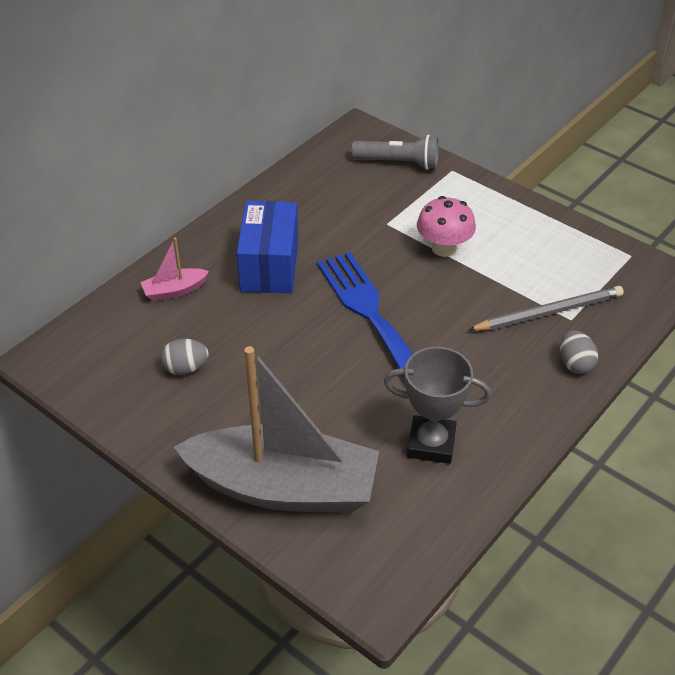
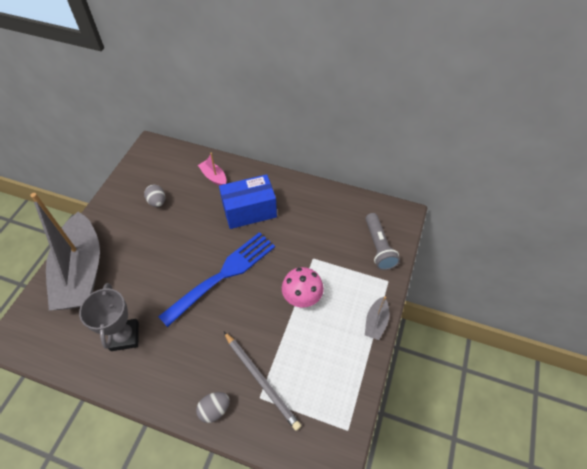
camera: 70 degrees right, 10 degrees up
none -> grey boat [365,296,389,340]

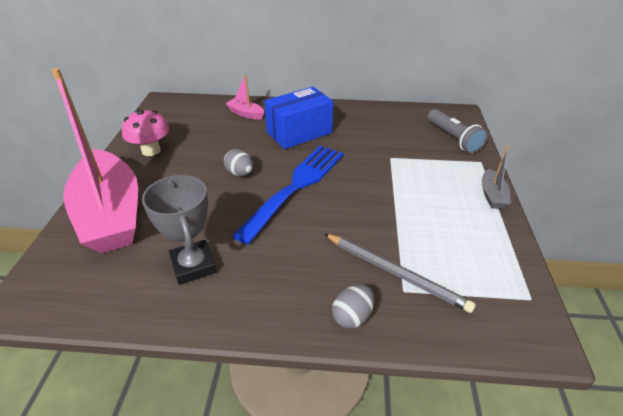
camera: 15 degrees left, 15 degrees down
grey boat [30,193,100,311] -> pink boat [51,68,138,253]
grey egg [144,185,165,207] -> grey egg moved to [224,149,253,176]
pink mushroom [282,267,324,307] -> pink mushroom moved to [122,110,169,156]

